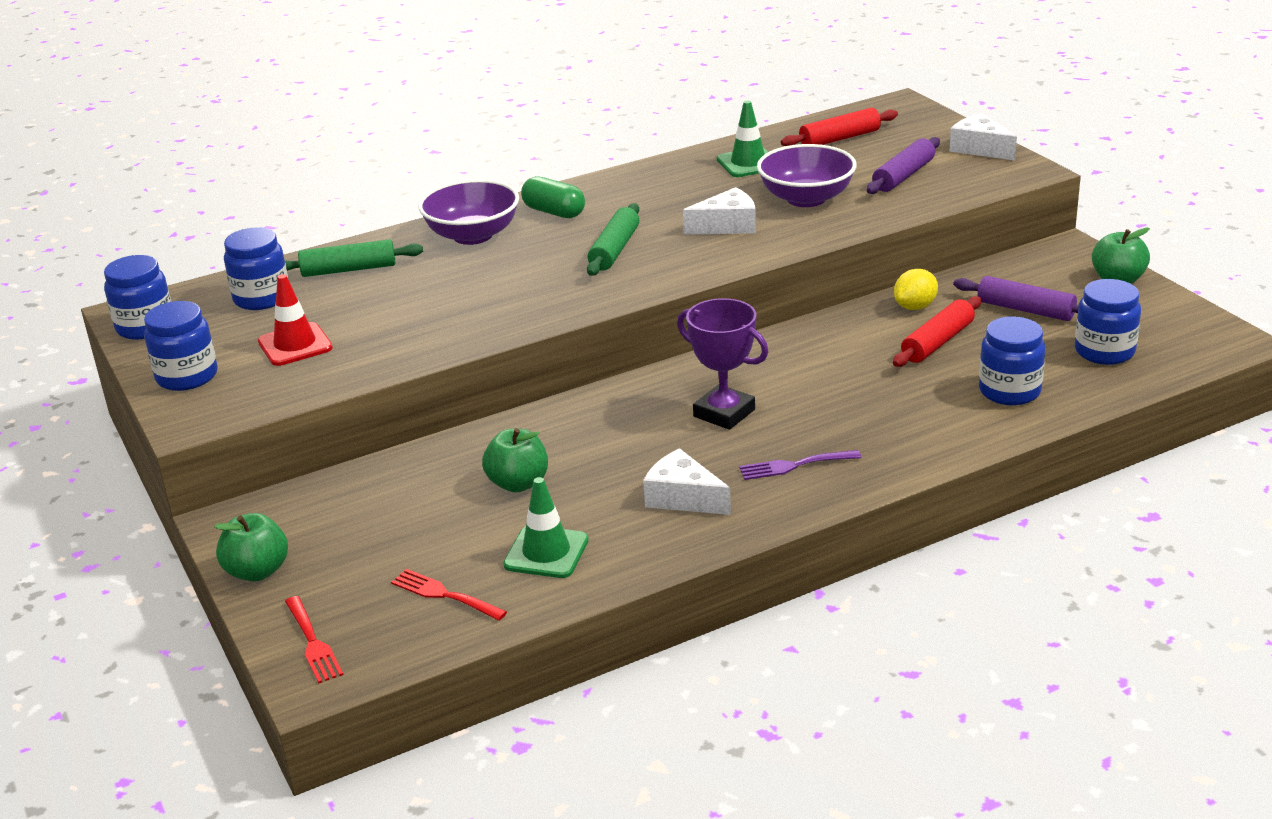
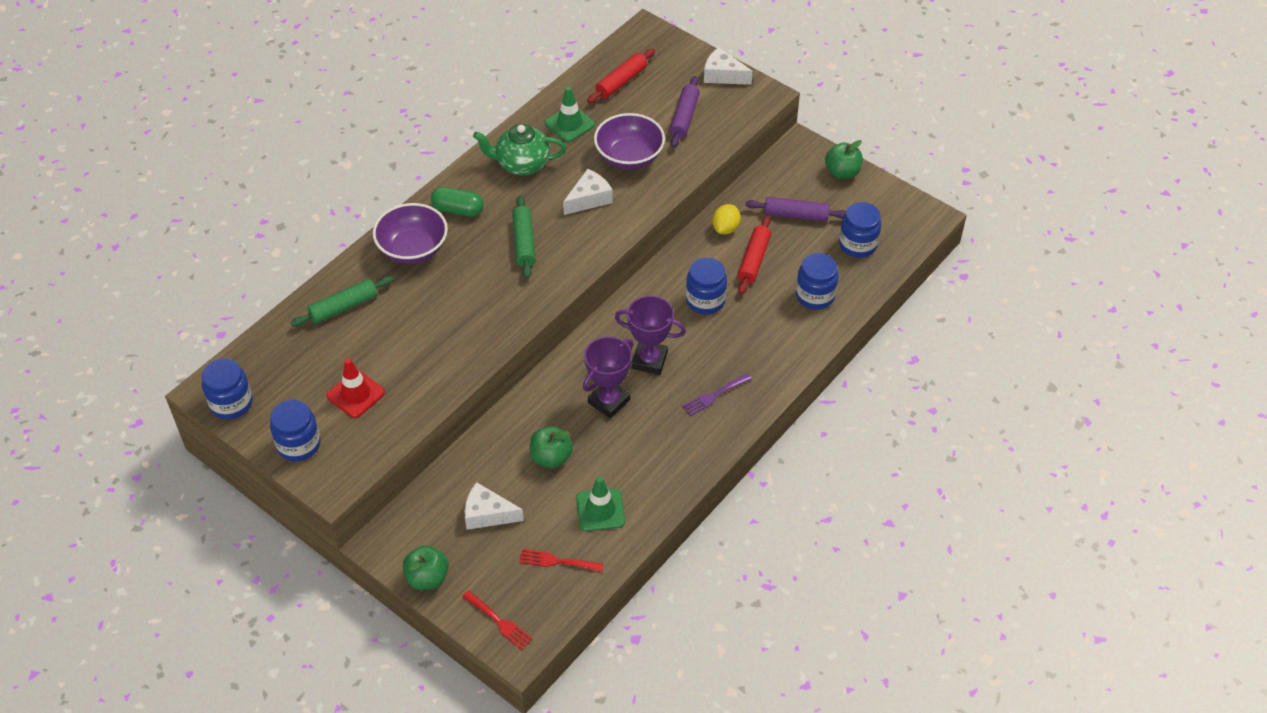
camera: 25 degrees left, 20 degrees up
blue jar [224,227,289,310] -> blue jar moved to [686,258,727,314]
white cheese [643,448,731,515] -> white cheese moved to [465,482,524,530]
none -> green teapot [473,124,566,175]
none -> purple trophy [583,336,633,418]

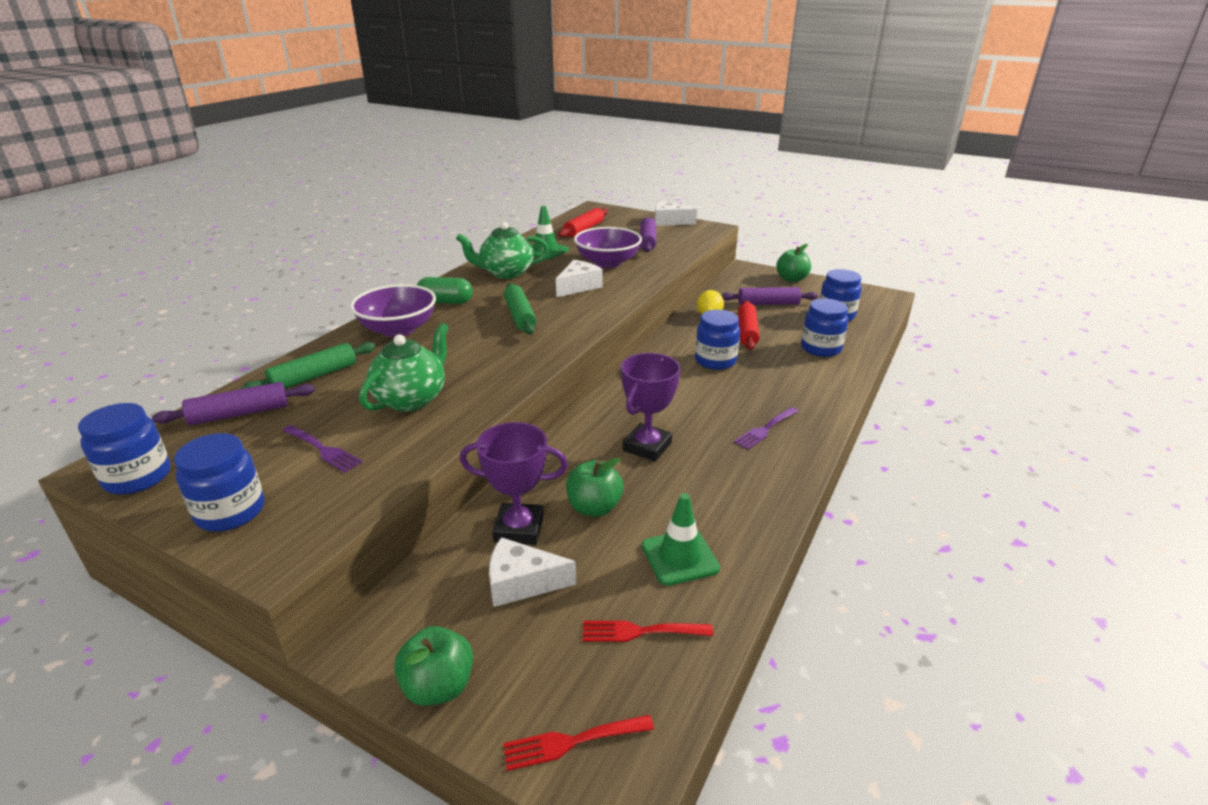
camera: 10 degrees left, 20 degrees down
red traffic cone [327,358,385,418] -> purple fork [282,425,363,473]
red fork [462,590,533,650] -> red fork turned 135 degrees clockwise [503,715,654,771]
purple trophy [615,296,686,375] -> purple trophy moved to [460,422,568,545]
none -> purple rolling pin [152,382,315,425]
none -> green teapot [359,323,449,412]

